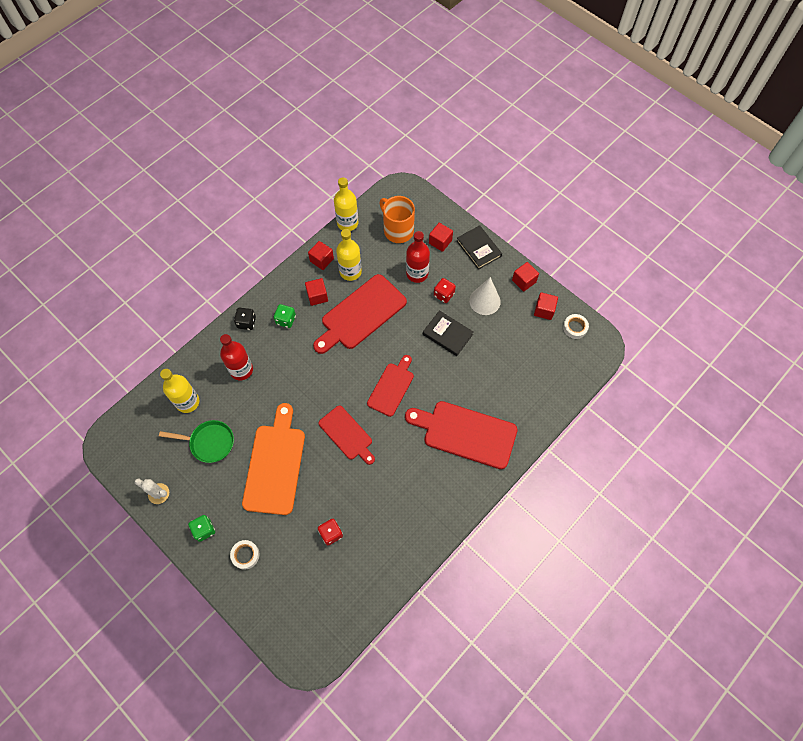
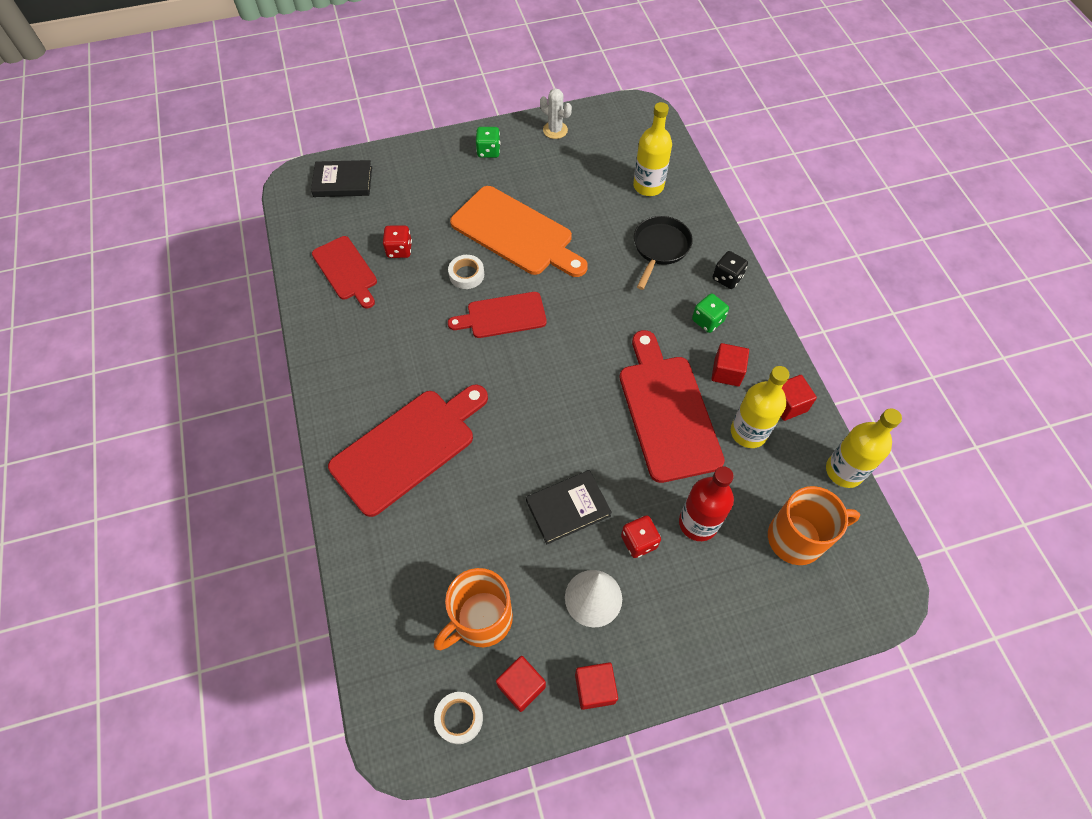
camera: 120 degrees right, 5 degrees down
white cactus [134,478,169,504] -> white cactus turned 75 degrees clockwise [540,88,572,139]
green pan [159,420,234,463] -> none
red bottle [220,334,253,380] -> black pan [634,216,693,290]
white tape [230,540,259,570] -> white tape moved to [448,255,484,289]
red cutting board [367,355,414,417] -> red cutting board moved to [312,236,377,308]
red cube [429,223,453,252] -> none
black book [457,225,502,270] -> black book moved to [311,160,372,197]
none -> orange mug [434,568,513,650]

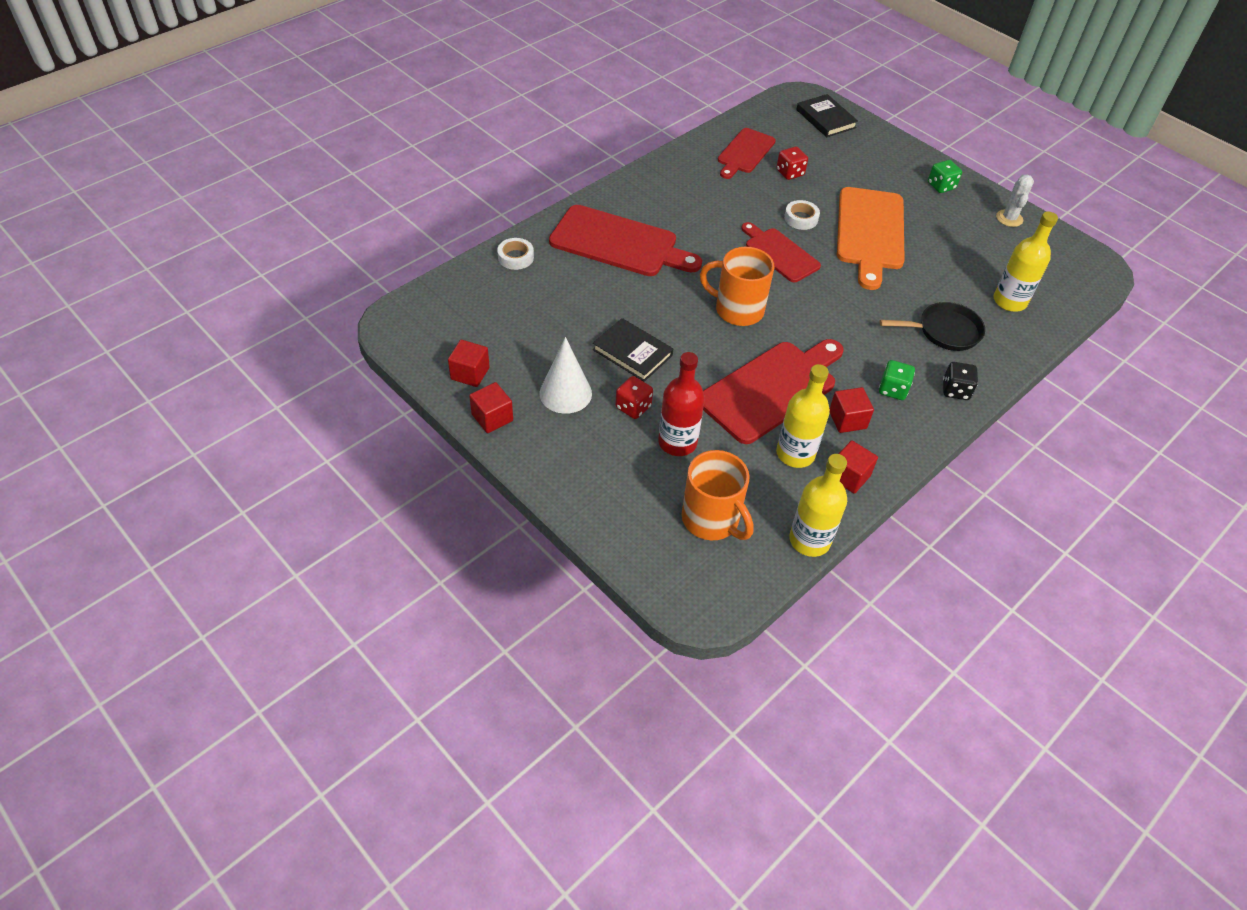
camera: 60 degrees right, 10 degrees down
orange mug [434,568,513,650] -> orange mug moved to [700,247,775,326]
white tape [434,692,483,744] -> white tape moved to [497,238,534,270]

